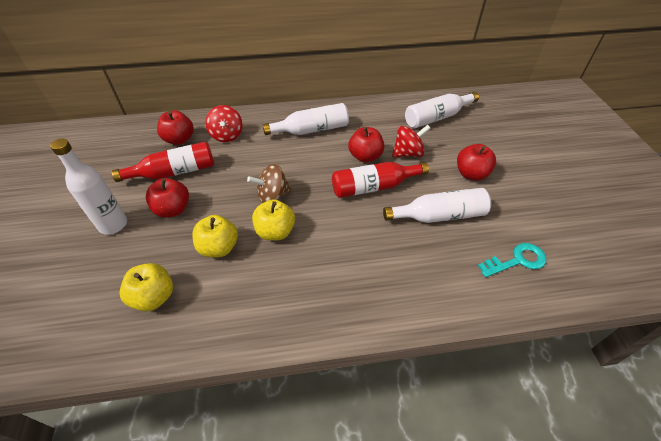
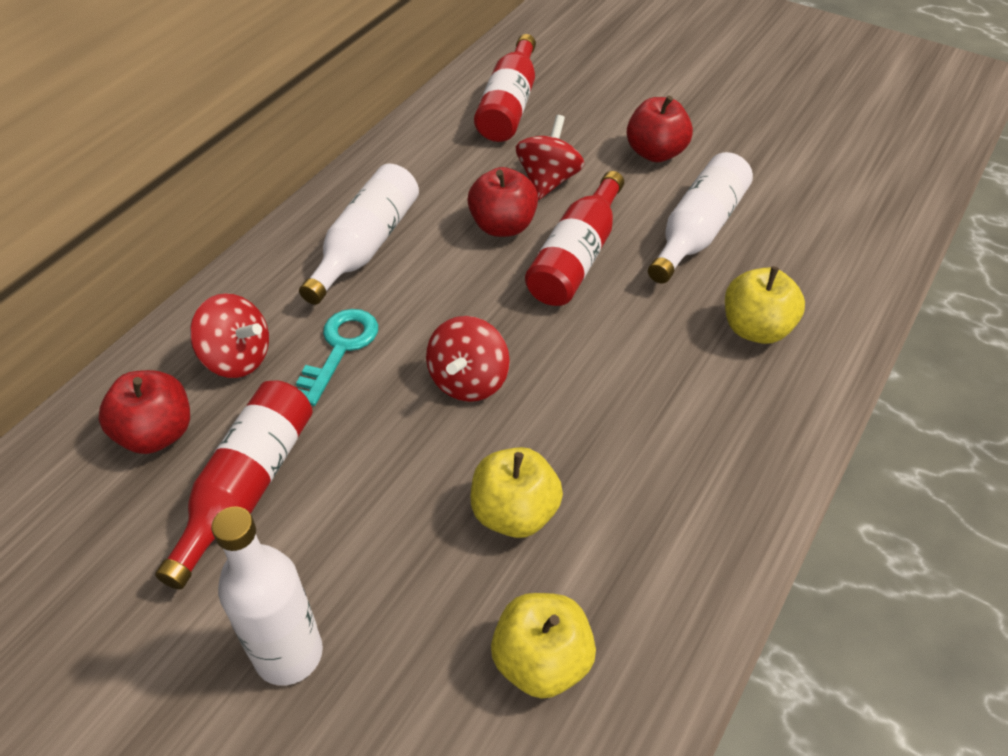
camera: 50 degrees left, 0 degrees up
red apple [146,178,189,218] -> none
brown spinning top [247,164,292,203] -> red spinning top [426,316,510,402]
yellow apple [252,199,295,241] -> yellow apple moved to [725,266,805,344]
white bottle [405,92,479,128] -> red bottle [474,34,536,142]
turquoise key [478,243,547,277] -> turquoise key moved to [296,309,378,406]

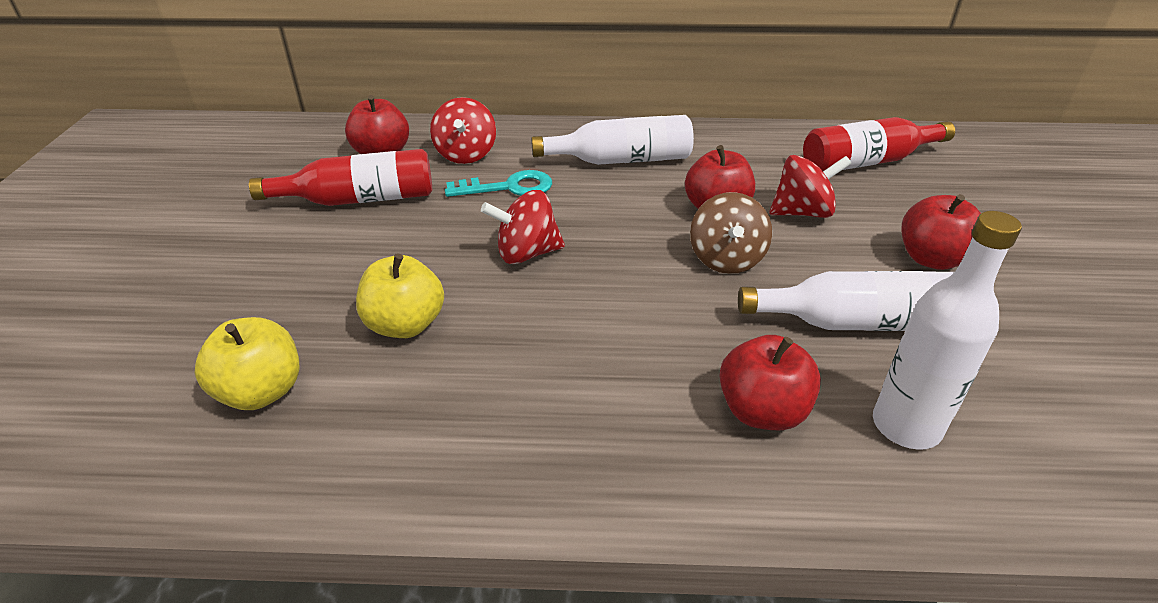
camera: 60 degrees right, 10 degrees down
white bottle [211,506,323,685] -> white bottle moved to [873,211,1022,450]
red bottle [525,171,624,306] -> brown spinning top [690,192,772,274]
yellow apple [725,266,805,344] -> red apple [719,335,821,430]

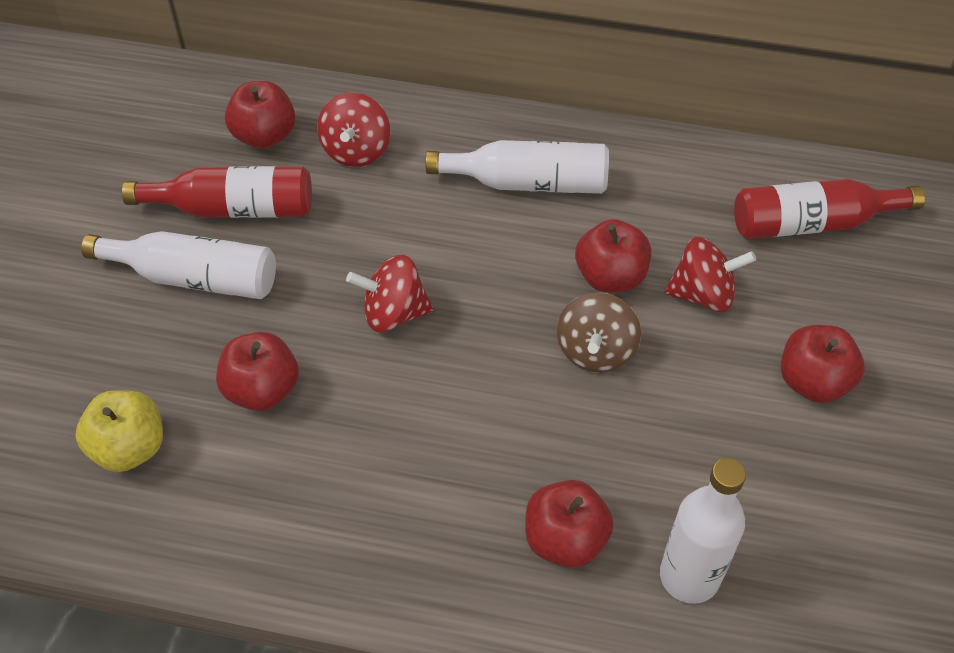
camera: 10 degrees right, 15 degrees up
yellow apple [356,253,444,338] -> red apple [216,332,299,411]
turquoise key [445,170,552,197] -> none
white bottle [738,271,954,331] -> white bottle moved to [81,231,276,299]

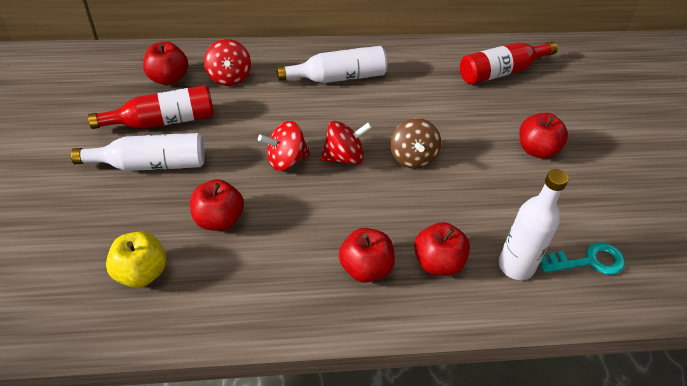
camera: 20 degrees left, 5 degrees down
red apple [575,219,651,293] -> red apple moved to [339,228,395,283]
red spinning top [665,237,756,312] -> red spinning top moved to [320,121,372,164]
none -> turquoise key [541,242,625,275]

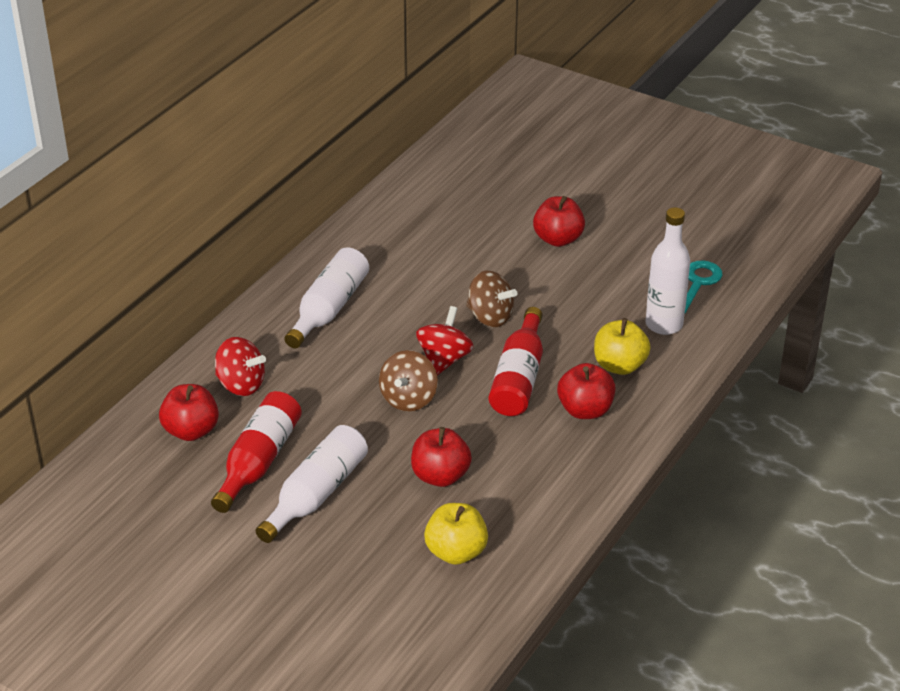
camera: 50 degrees left, 10 degrees down
red spinning top [258,121,310,171] -> brown spinning top [379,350,438,411]
red apple [414,222,470,276] -> yellow apple [594,318,651,375]
red bottle [460,41,558,85] -> red bottle moved to [489,307,543,416]

